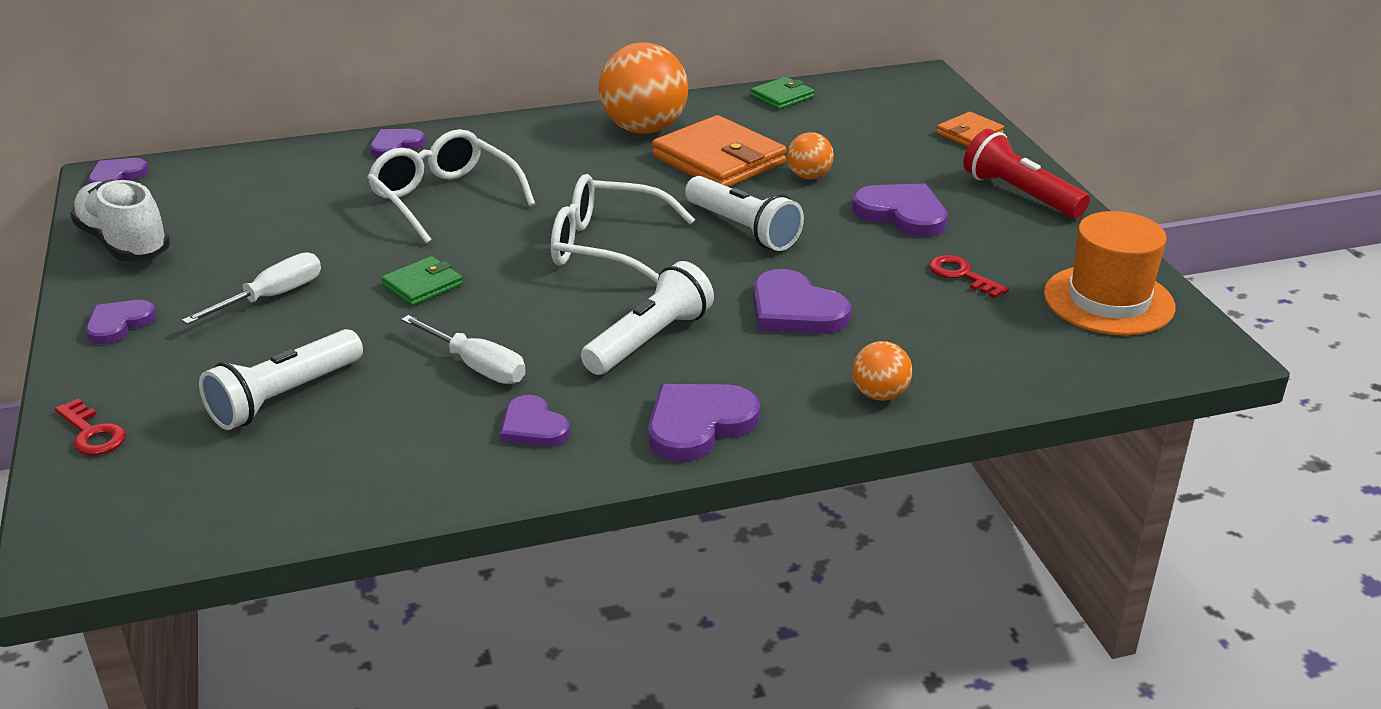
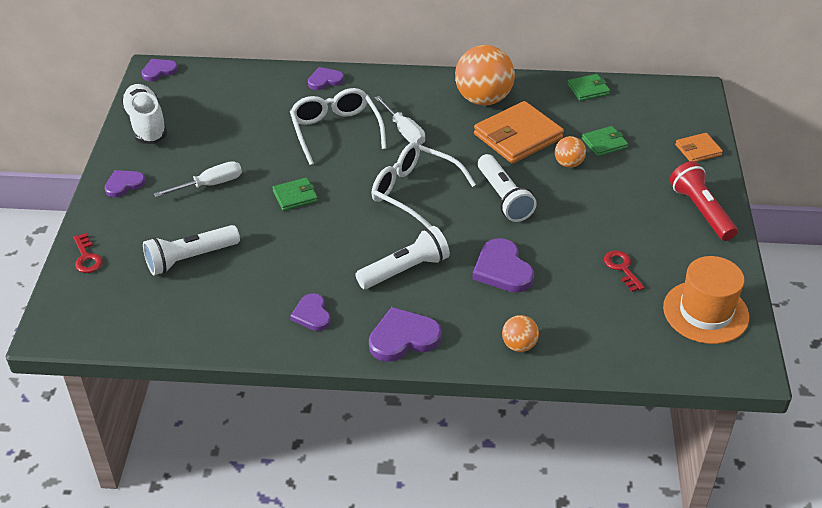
camera: 20 degrees right, 10 degrees up
white screwdriver [401,315,526,384] -> white screwdriver moved to [375,96,425,145]
orange wallet [652,115,787,187] -> orange wallet turned 75 degrees clockwise [474,101,564,164]
purple heart [852,184,947,237] -> none
none -> green wallet [582,126,628,157]

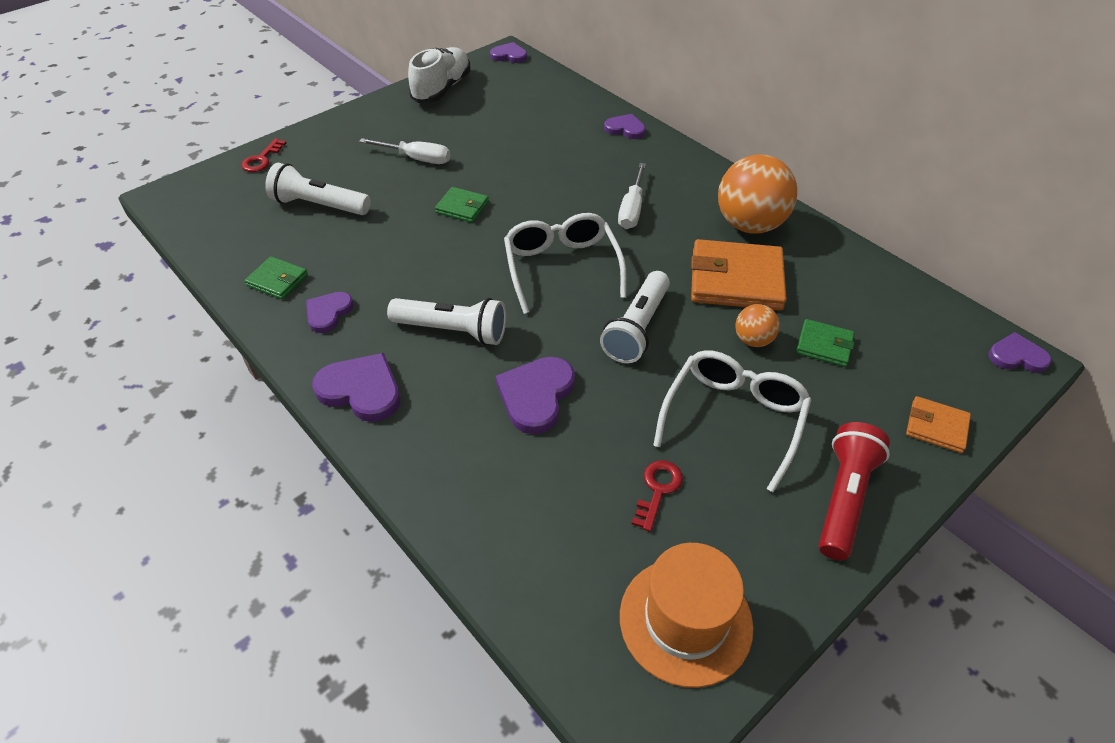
camera: 45 degrees right, 5 degrees up
purple heart [105,170,146,197] -> purple heart moved to [989,332,1052,373]
white glasses [290,88,386,165] -> white glasses moved to [653,350,811,492]
orange ball [502,315,539,352] -> none
green wallet [567,74,610,101] -> green wallet moved to [245,256,308,299]

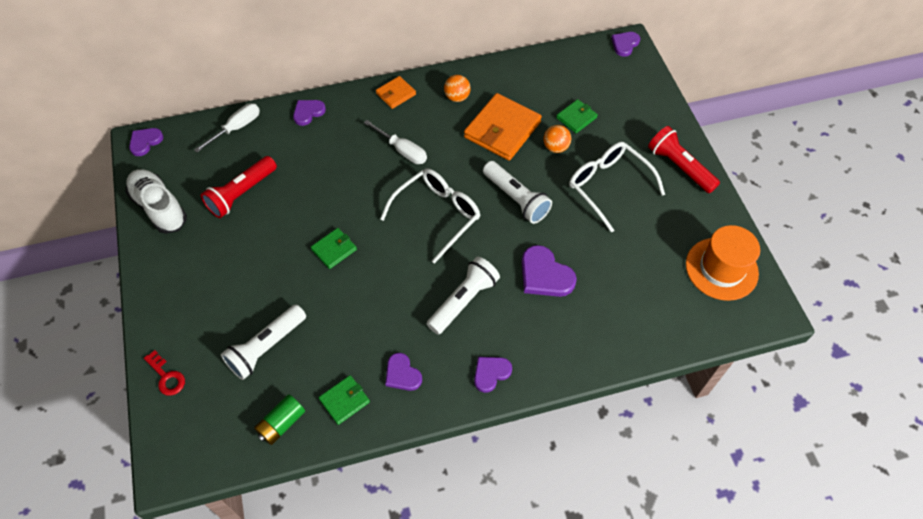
camera: 65 degrees left, 10 degrees up
purple heart [312,353,400,422] -> purple heart [474,357,512,393], size x0.64
white screwdriver [359,138,450,164] -> white screwdriver moved to [194,103,260,152]
white glasses [504,213,627,314] -> white glasses turned 120 degrees clockwise [380,169,480,264]
red key [631,460,683,532] -> none
orange ball [718,154,797,233] -> orange ball [444,75,471,102], size x0.49
orange wallet [906,396,971,453] -> orange wallet moved to [376,76,416,109]
none -> red flashlight [201,156,277,218]
none -> green battery [254,394,305,445]

